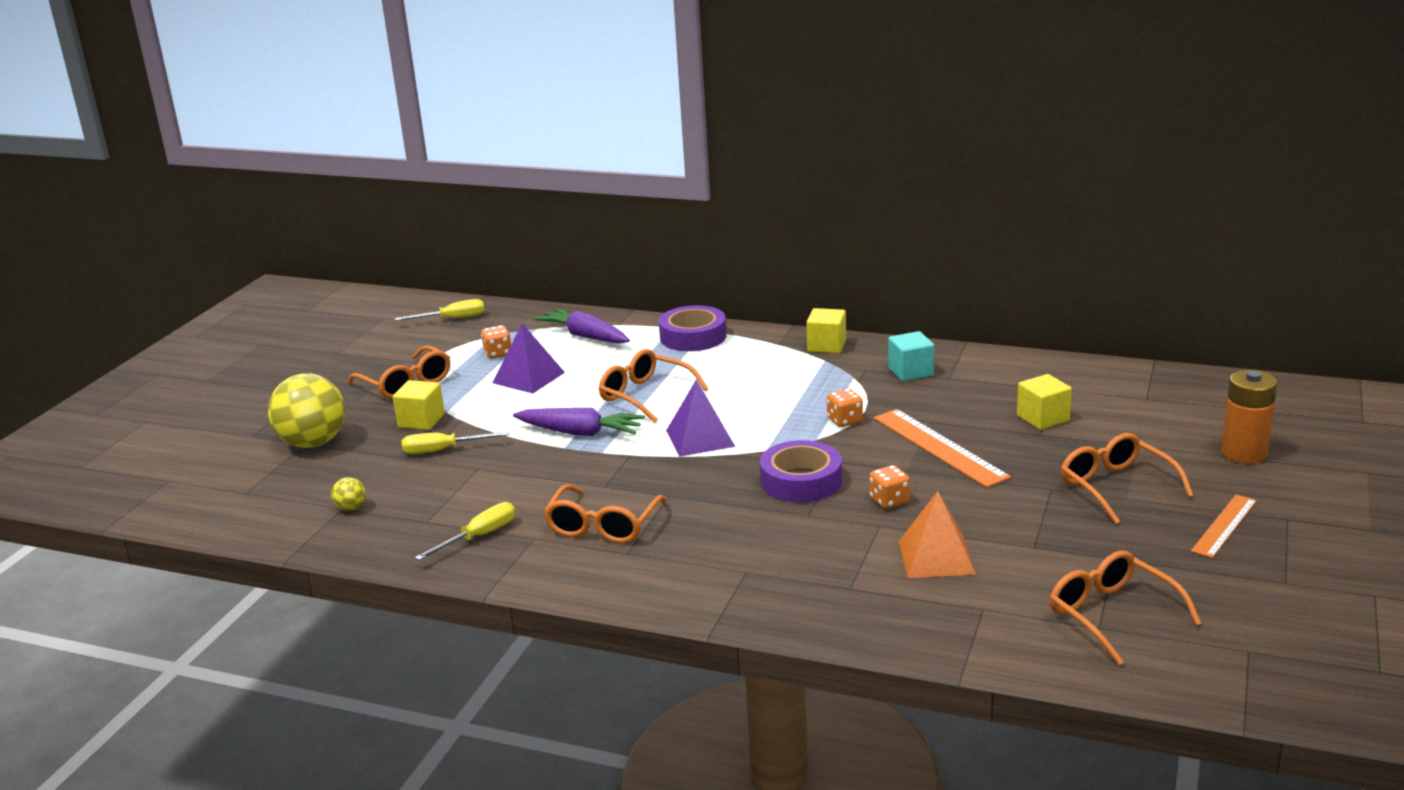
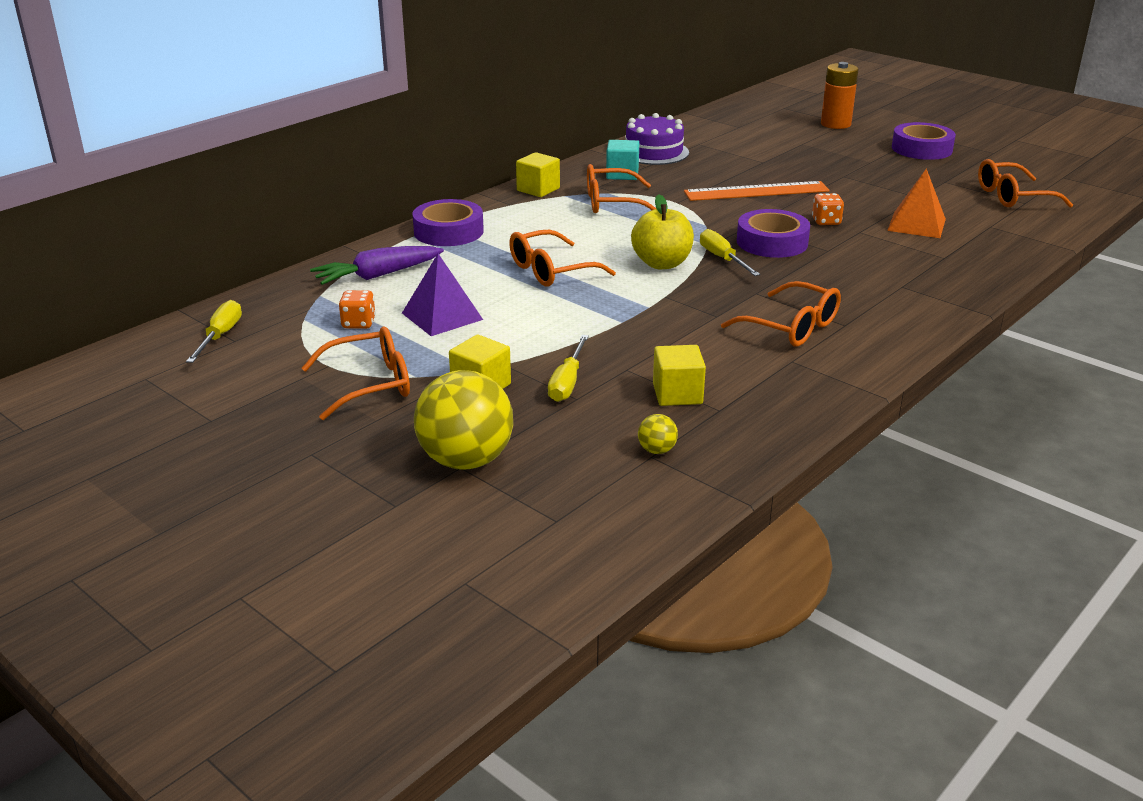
camera: 70 degrees left, 5 degrees up
yellow screwdriver [415,502,516,560] -> yellow screwdriver moved to [700,229,760,276]
purple carrot [513,408,645,436] -> none
purple pyramid [666,379,735,457] -> yellow apple [631,194,694,269]
orange dice [827,389,863,427] -> none
yellow cube [1017,374,1072,430] -> yellow cube moved to [653,345,706,406]
orange glasses [1061,433,1194,524] -> orange glasses moved to [587,164,656,213]
orange ruler [1191,495,1257,558] -> purple tape [892,122,956,160]
none -> purple cake [625,113,689,165]

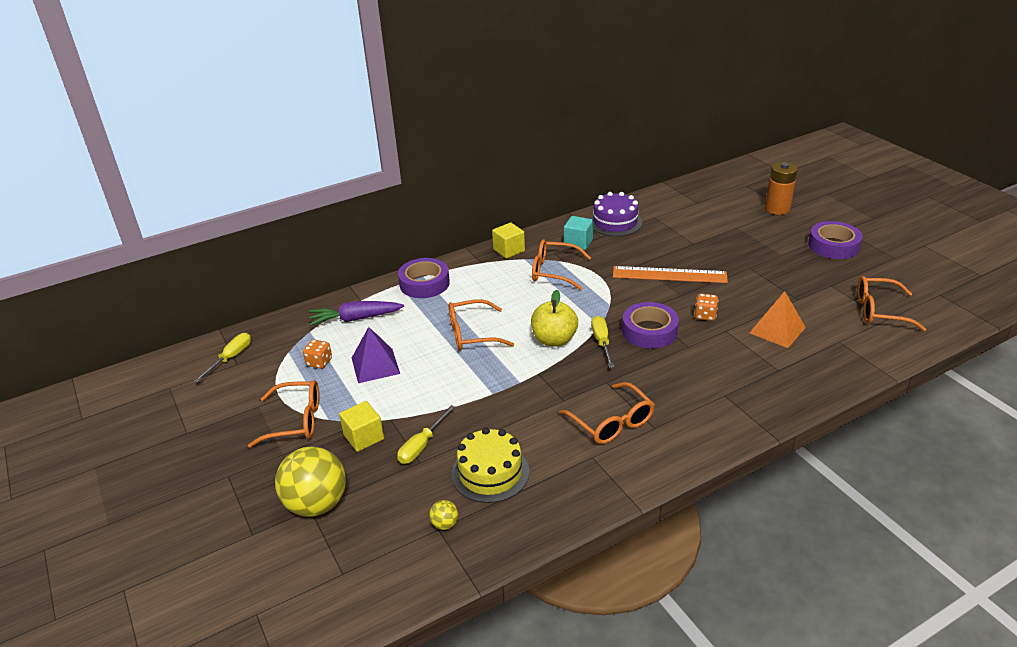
camera: 20 degrees right, 5 degrees up
yellow cube [653,345,706,406] -> yellow cake [452,428,529,503]

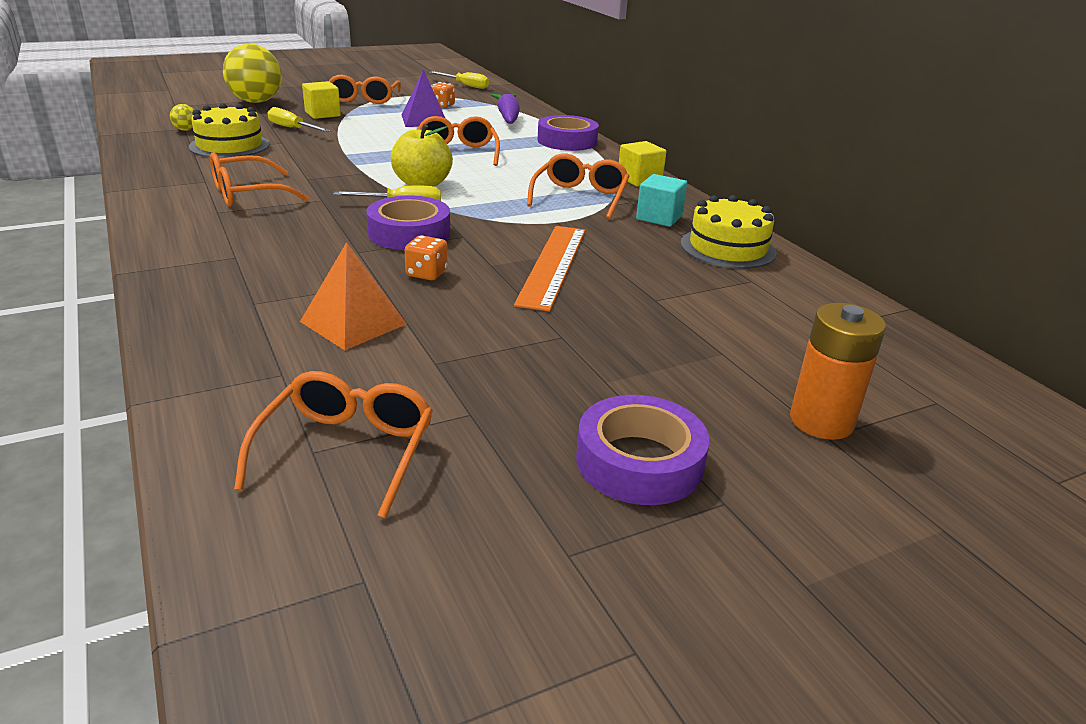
camera: 90 degrees right, 5 degrees down
purple cake [589,192,642,236] -> yellow cake [681,195,777,269]

